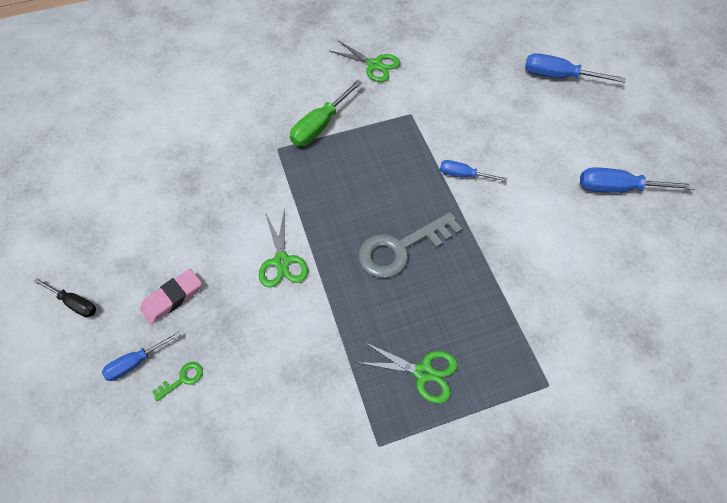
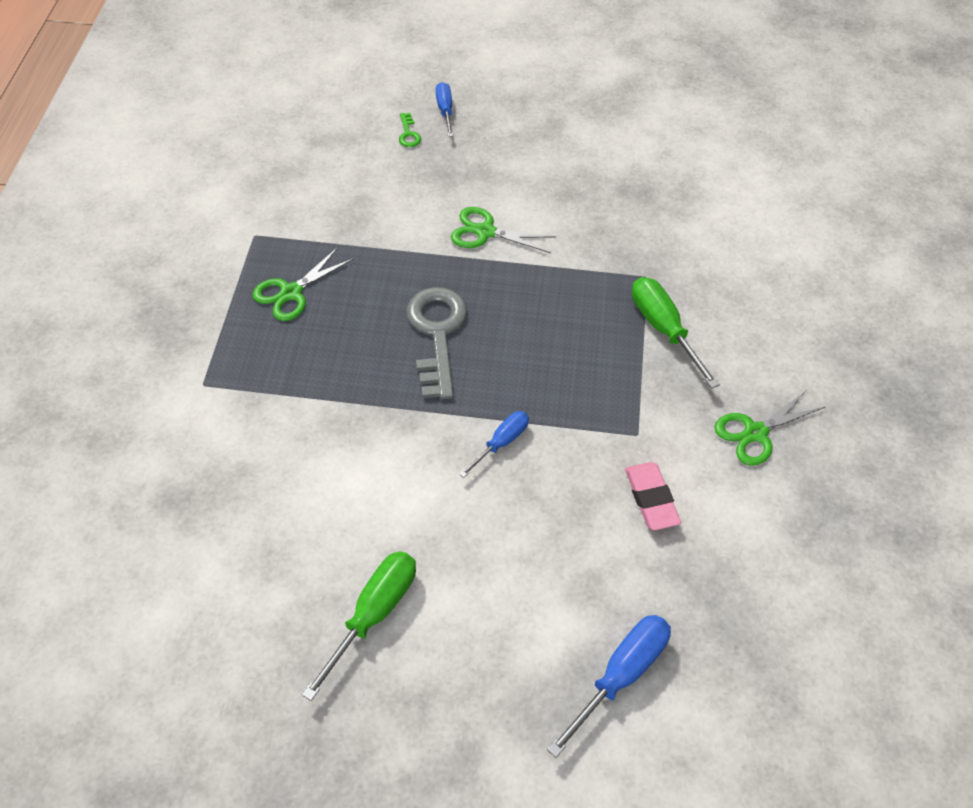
camera: 115 degrees right, 5 degrees down
black screwdriver [33,278,96,318] -> none
pink eraser [140,269,202,324] -> pink eraser moved to [625,462,681,530]
blue screwdriver [580,167,695,193] -> green screwdriver [302,551,416,701]

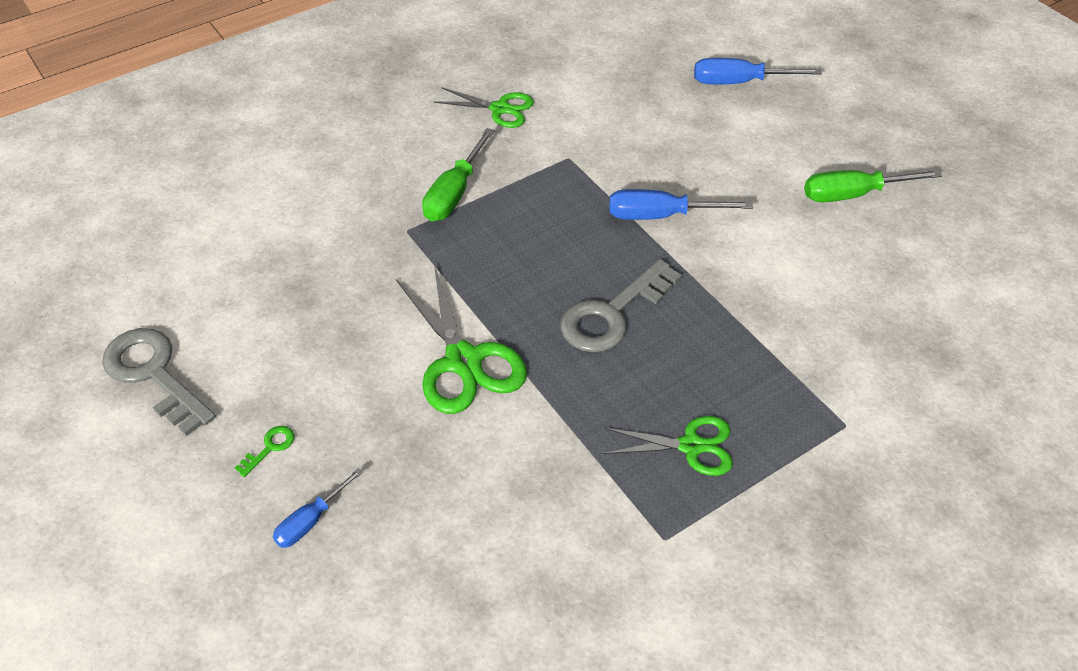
camera: 130 degrees left, 5 degrees down
green key [399,113,421,147] -> green key moved to [235,426,294,477]
green scissors [451,207,556,253] -> green scissors [396,265,527,414], size x1.58
blue screwdriver [459,411,529,478] -> blue screwdriver [609,189,753,220], size x1.62
pink eraser [625,462,681,530] -> none
none -> grey key [102,328,216,436]

